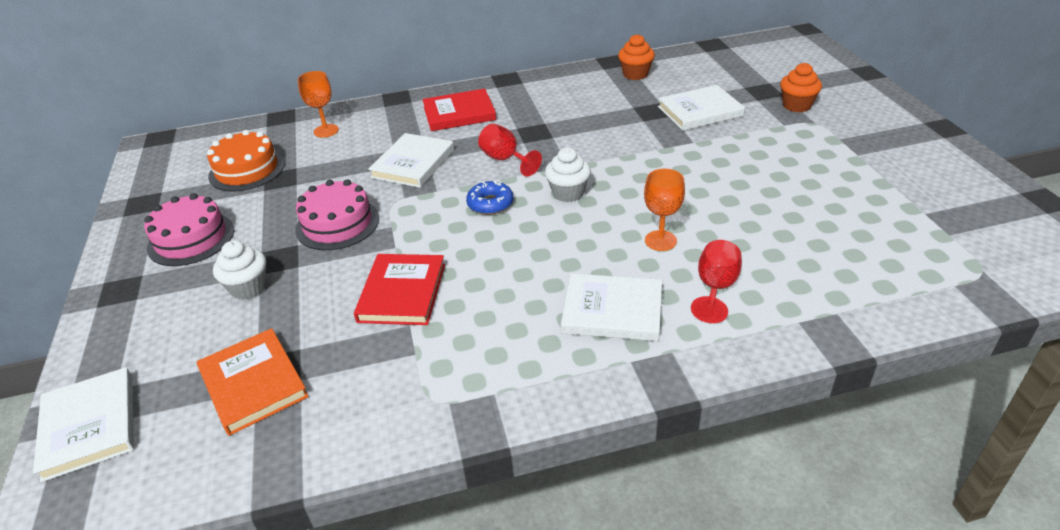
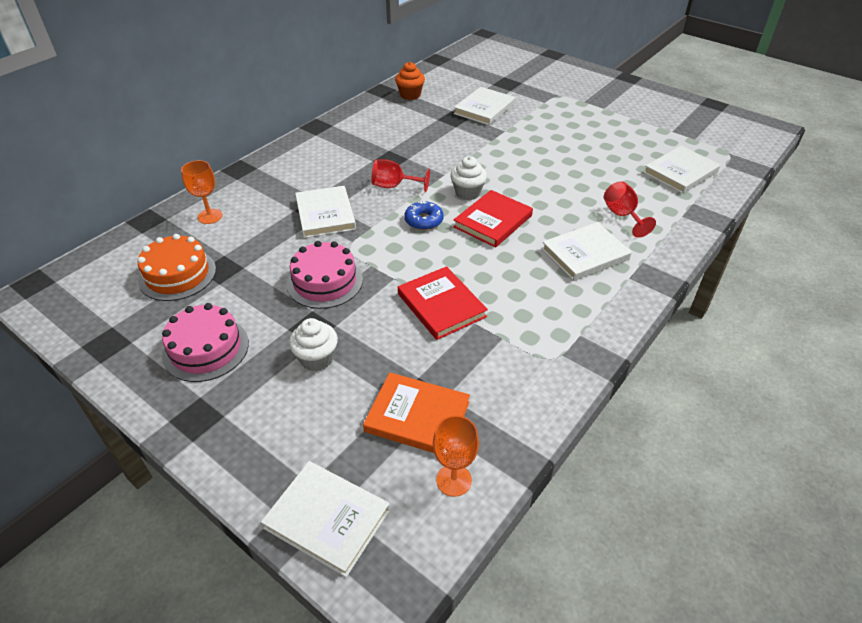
camera: 40 degrees left, 5 degrees up
red book [422,88,496,131] -> red book moved to [453,190,533,248]
orange goblet [644,169,685,251] -> orange goblet moved to [433,415,479,497]
orange cupcake [780,63,822,112] -> none
none -> white book [644,146,721,194]

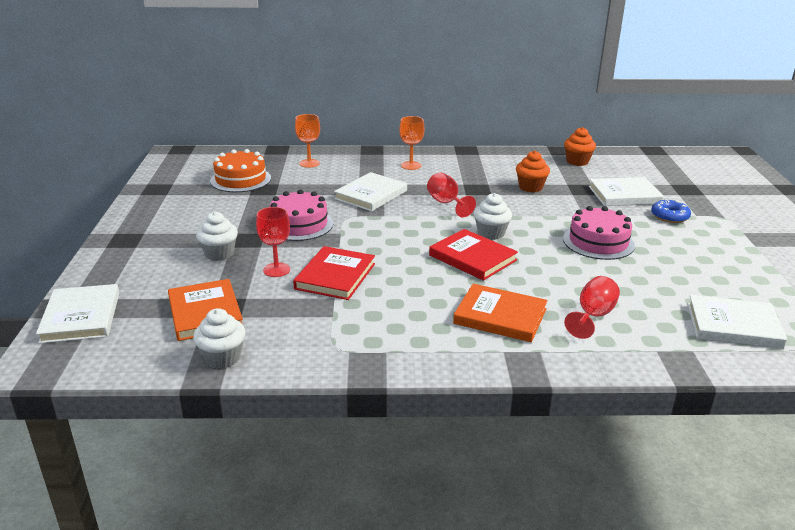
camera: 50 degrees right, 15 degrees down
pink cake [162,303,249,382] -> pink cake moved to [563,206,635,260]
blue donut [404,201,444,230] -> blue donut moved to [651,199,691,223]
orange goblet [433,415,479,497] -> orange goblet moved to [399,116,425,170]
red book [453,190,533,248] -> red book turned 45 degrees clockwise [429,229,518,281]
white book [542,222,632,281] -> orange book [453,284,548,342]
none -> white cupcake [193,308,246,369]
none -> red goblet [256,207,290,277]
none -> orange cupcake [516,151,550,193]

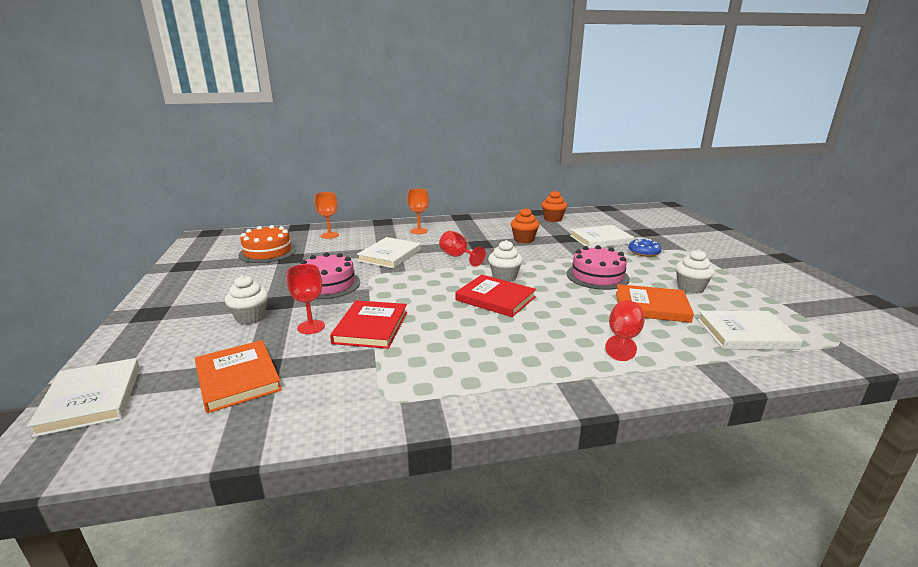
camera: 10 degrees left, 5 degrees down
white cupcake [193,308,246,369] -> white cupcake moved to [675,249,715,294]
orange book [453,284,548,342] -> orange book moved to [616,284,694,323]

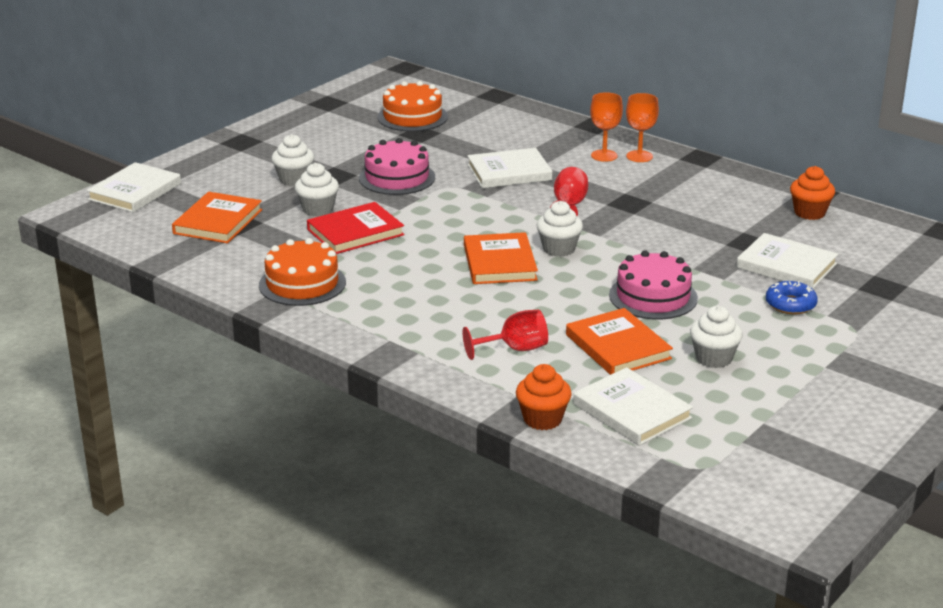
camera: 50 degrees right, 5 degrees up
red goblet [287,264,325,334] -> white cupcake [295,163,339,216]
orange goblet [315,192,339,239] -> orange goblet moved to [626,93,659,162]
red book [456,275,536,317] -> orange book [464,232,538,284]
orange cupcake [511,208,539,243] -> orange cupcake moved to [516,364,572,430]
none -> orange cake [259,238,346,306]

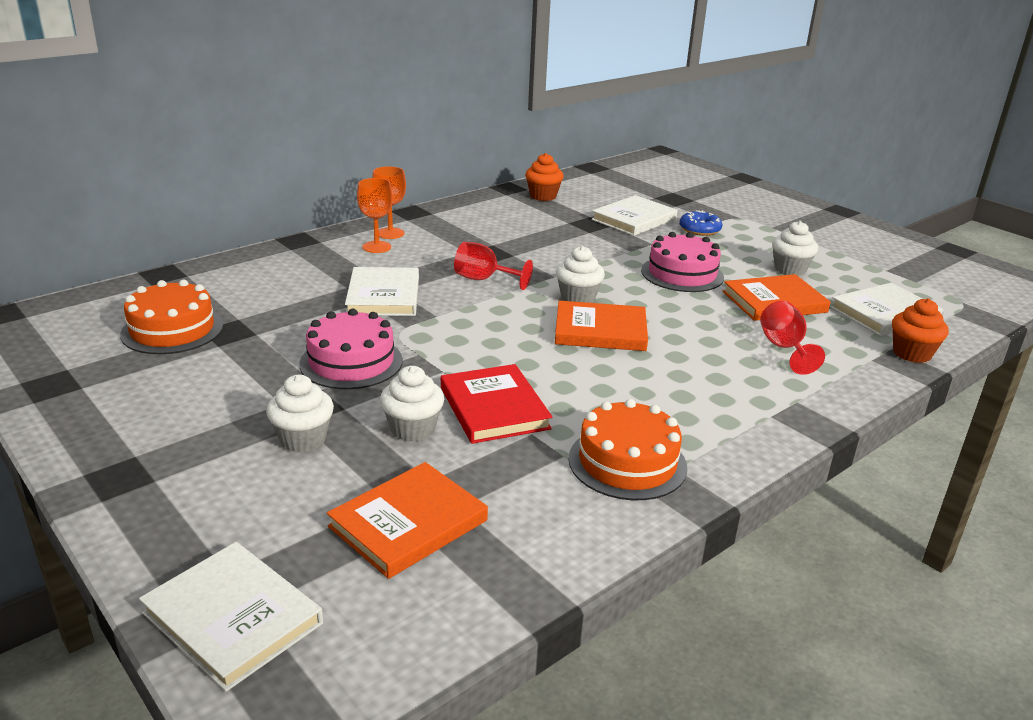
camera: 80 degrees left, 0 degrees up
orange book [172,192,262,243] -> orange book turned 75 degrees counterclockwise [327,462,488,579]

